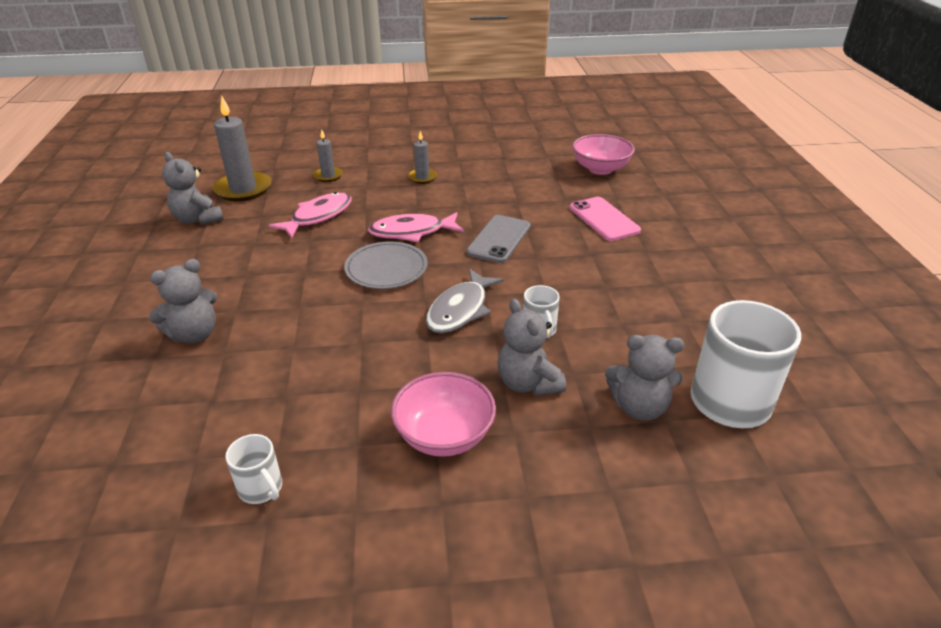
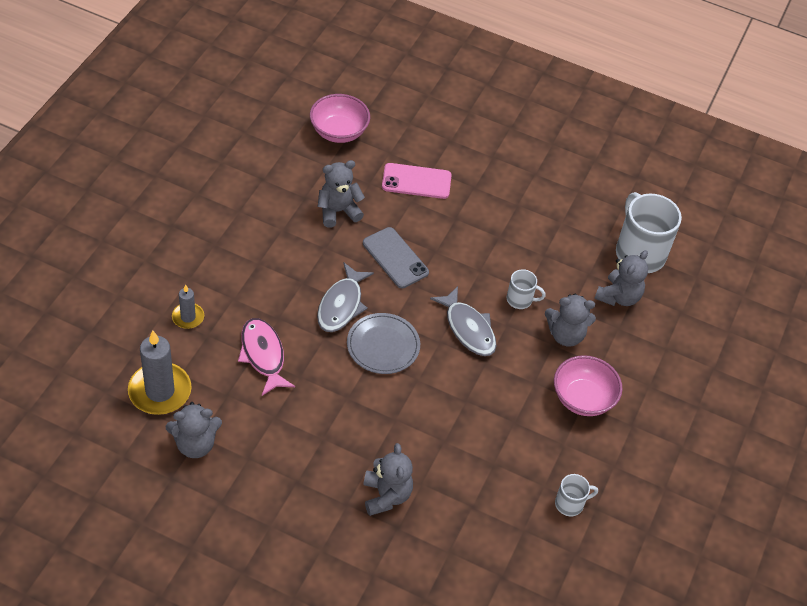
camera: 65 degrees left, 15 degrees up
pink fish [368,212,464,242] -> grey fish [317,262,374,332]
grey candle [408,131,437,184] -> none
none -> grey teddy bear [318,160,365,228]

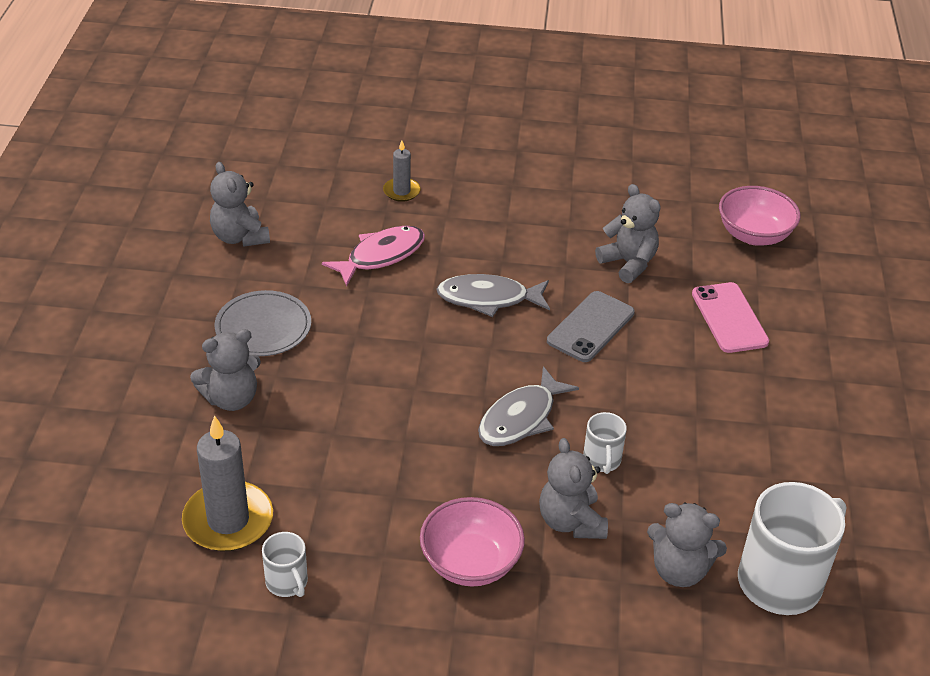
camera: 75 degrees right, 10 degrees down
grey candle [128,331,192,415] -> grey candle moved to [182,415,273,551]
grey plate [347,313,420,374] -> grey plate moved to [215,290,311,356]

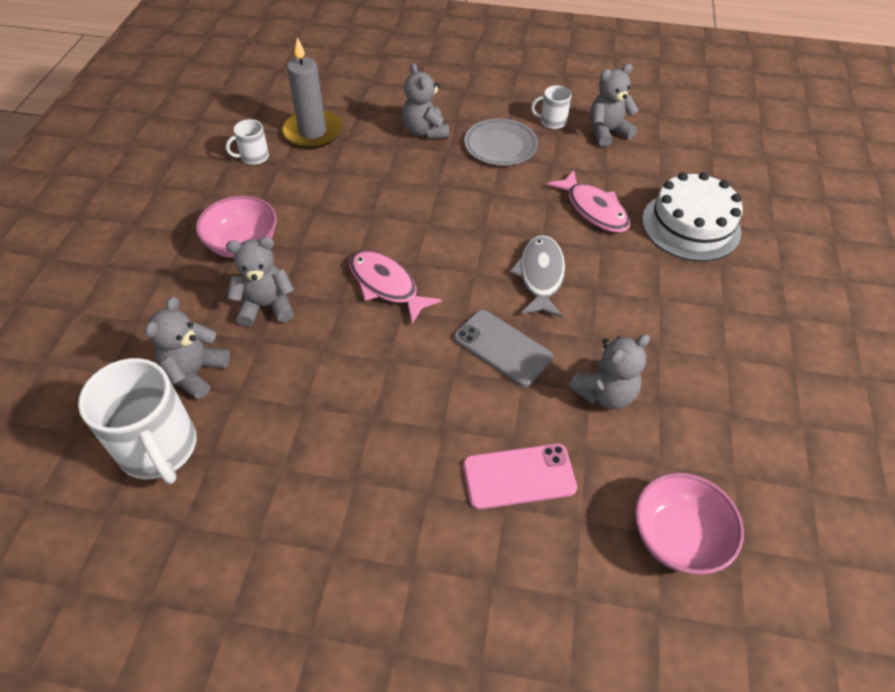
camera: 95 degrees right, 10 degrees up
grey candle [383,140,421,202] -> white cake [642,172,743,261]
grey fish [478,366,579,446] -> pink fish [349,250,442,324]
white mug [583,412,627,474] -> white mug moved to [531,85,572,129]

